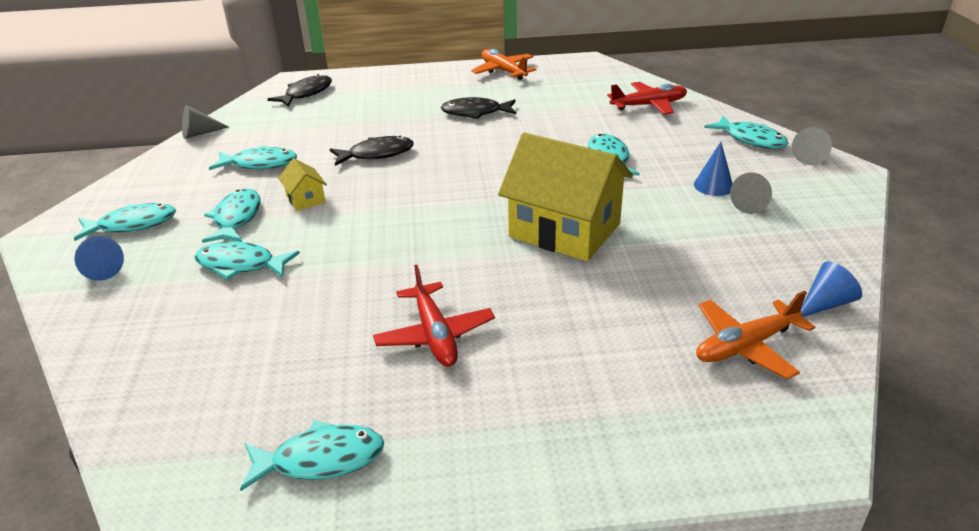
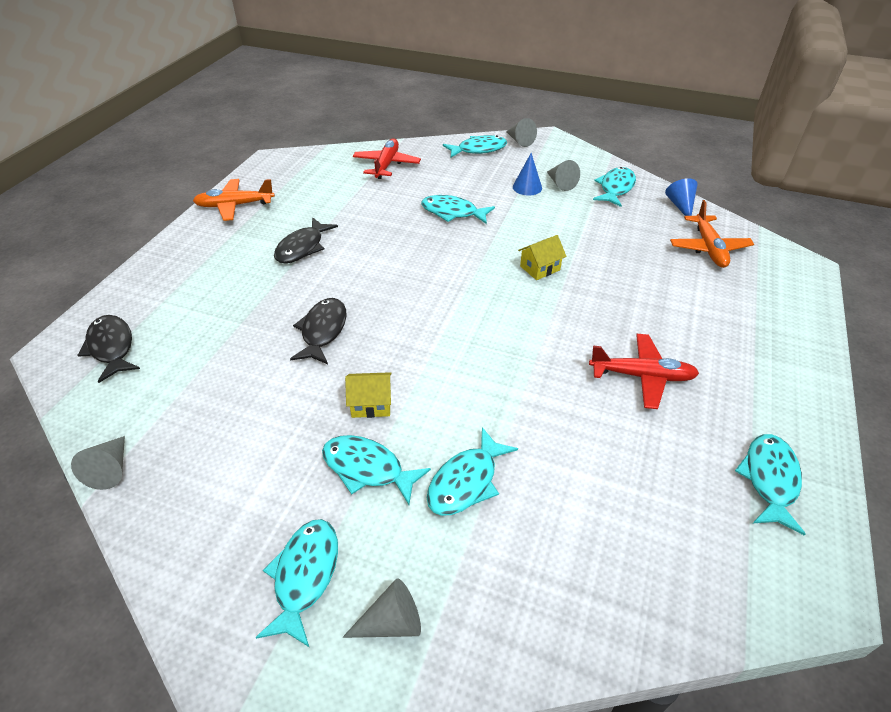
camera: 65 degrees left, 10 degrees up
blue cone [75,236,124,281] -> grey cone [342,578,421,638]
turquoise fish [209,146,297,170] -> turquoise fish moved to [593,167,636,207]
yellow house [498,133,633,261] -> yellow house [518,235,567,280], size x0.42

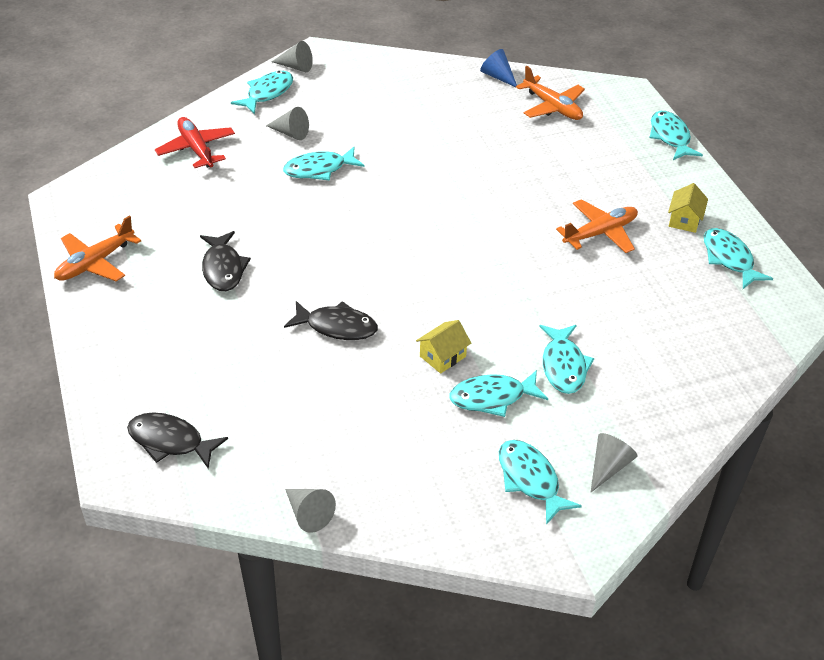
camera: 40 degrees left, 0 degrees up
black fish [290,298,347,364] -> black fish turned 135 degrees clockwise [284,301,378,340]
blue cone [513,153,542,196] -> none
yellow house [518,235,567,280] -> yellow house moved to [668,183,708,233]
grey cone [547,160,580,191] -> grey cone moved to [266,107,309,140]
red plane [589,334,699,409] -> orange plane [556,199,638,253]
turquoise fish [593,167,636,207] -> turquoise fish moved to [649,111,703,160]

